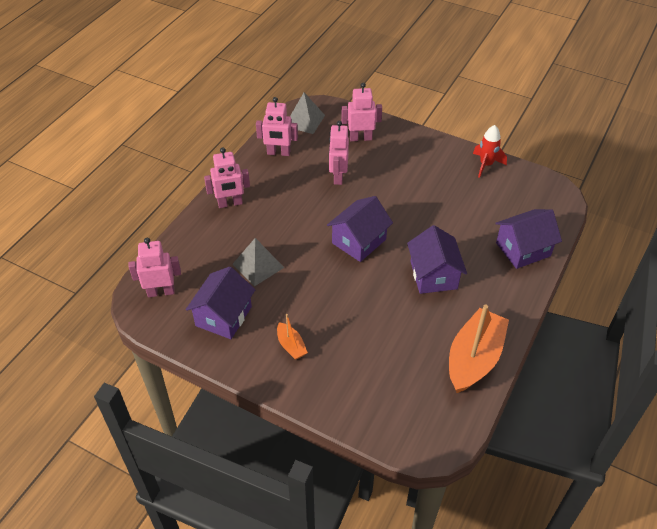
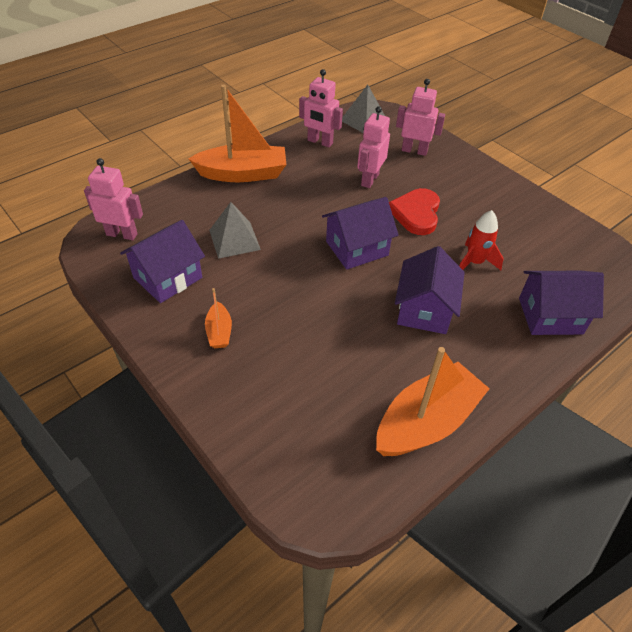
camera: 20 degrees right, 0 degrees up
pink robot [204,148,250,208] -> orange boat [189,85,286,182]
red rocket [473,125,507,178] -> red rocket moved to [459,210,504,270]
none -> red heart [389,188,440,235]

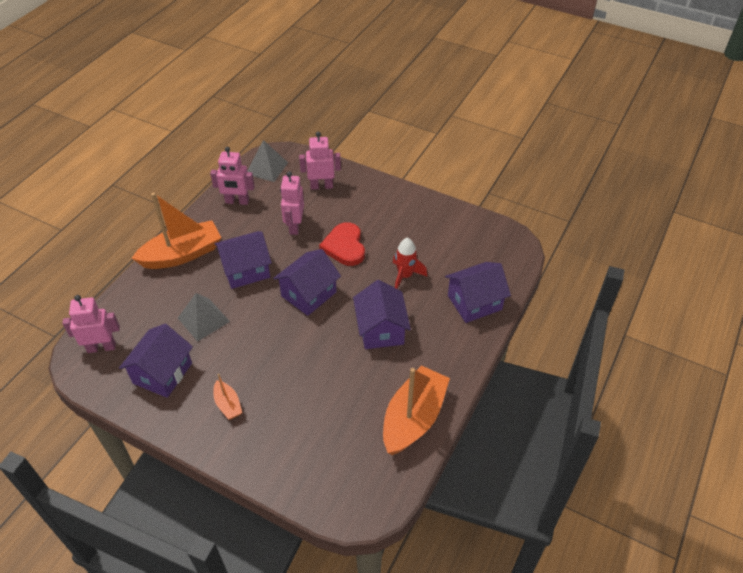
camera: 20 degrees left, 0 degrees up
none -> purple house [214,231,272,289]

